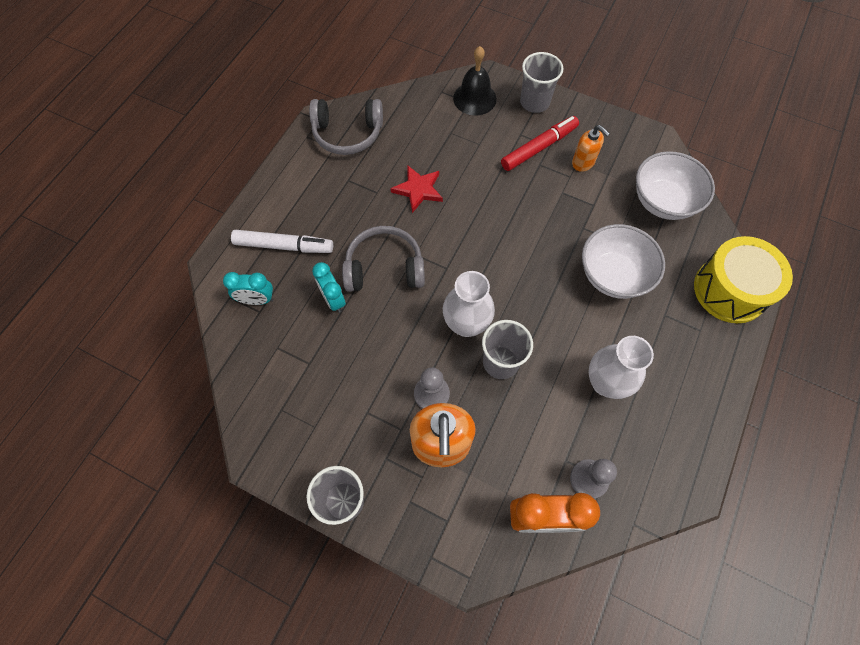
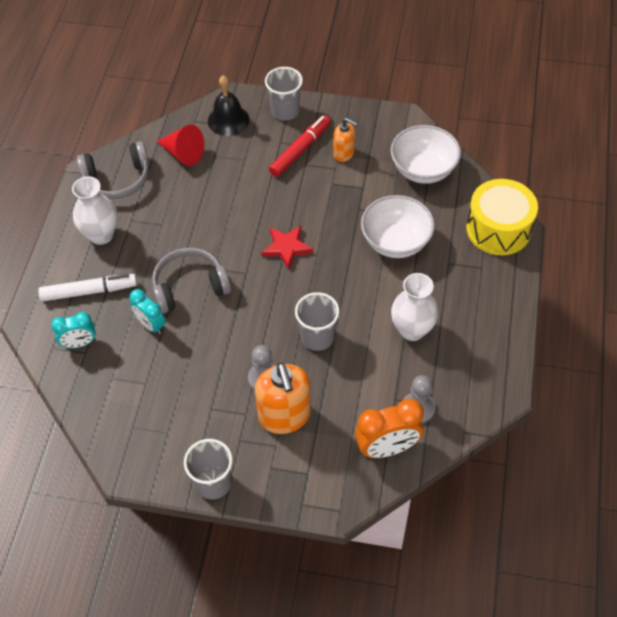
camera: 15 degrees left, 10 degrees down
red star [391,166,443,213] -> red star moved to [261,225,313,270]
white vase [443,271,495,337] -> white vase moved to [72,176,118,245]
none -> red cone [156,125,204,166]

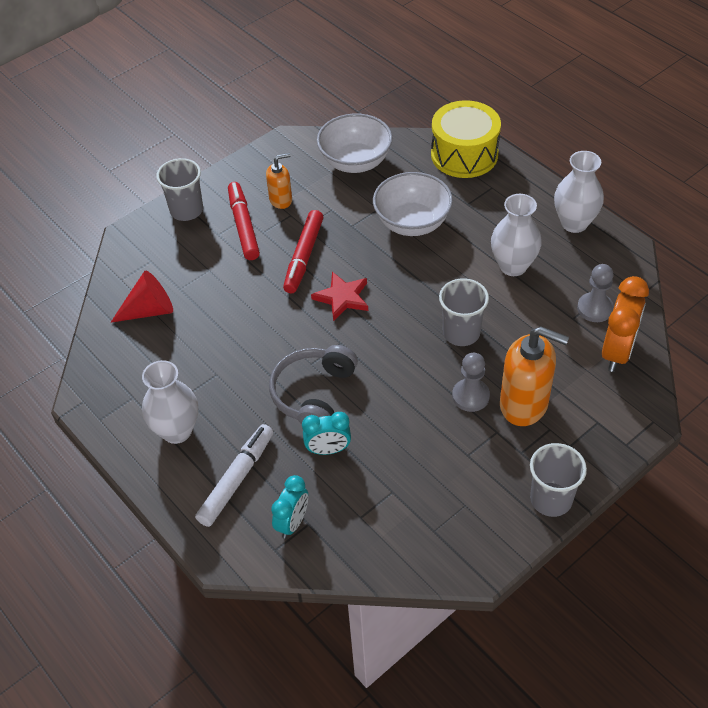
camera: 50 degrees left, 5 degrees down
grey headphones [76,141,149,199] -> none
black bell [208,75,250,136] -> none
none -> red marker [283,210,323,293]
none -> white vase [554,151,604,233]

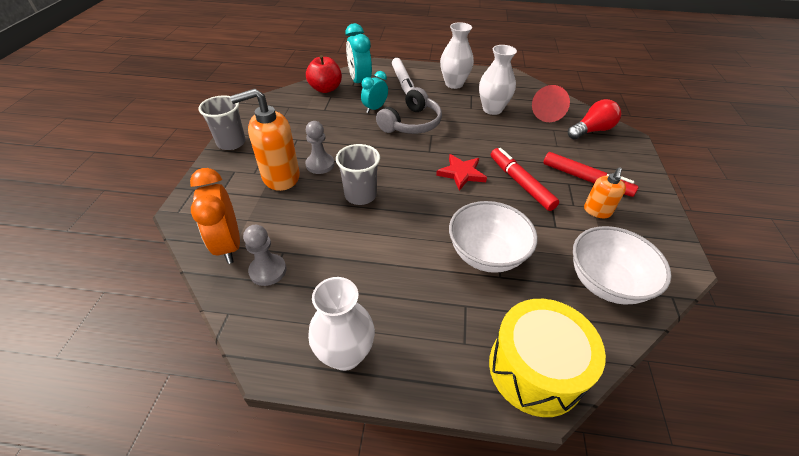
camera: 135 degrees right, 5 degrees down
grey cup [156,158,203,221] -> none
grey headphones [269,345,358,425] -> grey headphones turned 60 degrees clockwise [376,87,442,134]
turquoise clock [271,475,308,539] -> turquoise clock [346,23,372,88], size x1.57
white vase [491,194,542,276] -> white vase moved to [479,45,517,115]
none -> red apple [306,55,342,93]
none -> red light bulb [568,99,621,139]

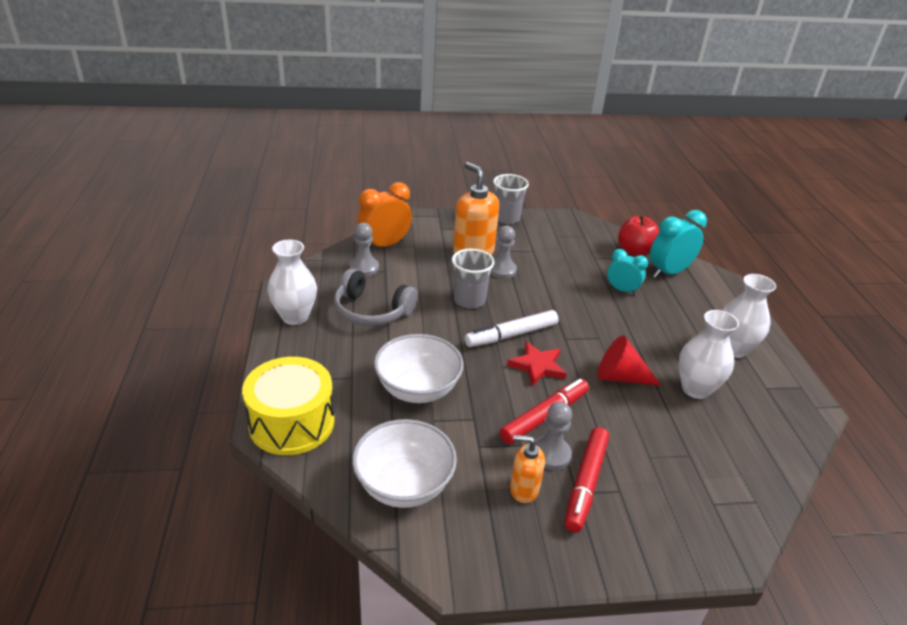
camera: 75 degrees right, 10 degrees down
grey headphones [376,87,442,134] -> grey headphones moved to [334,269,418,326]
white marker [392,58,415,94] -> white marker moved to [465,310,559,347]
red cone [532,85,570,122] -> red cone moved to [597,335,661,386]
red light bulb [568,99,621,139] -> none
none -> grey pawn [536,402,572,470]

